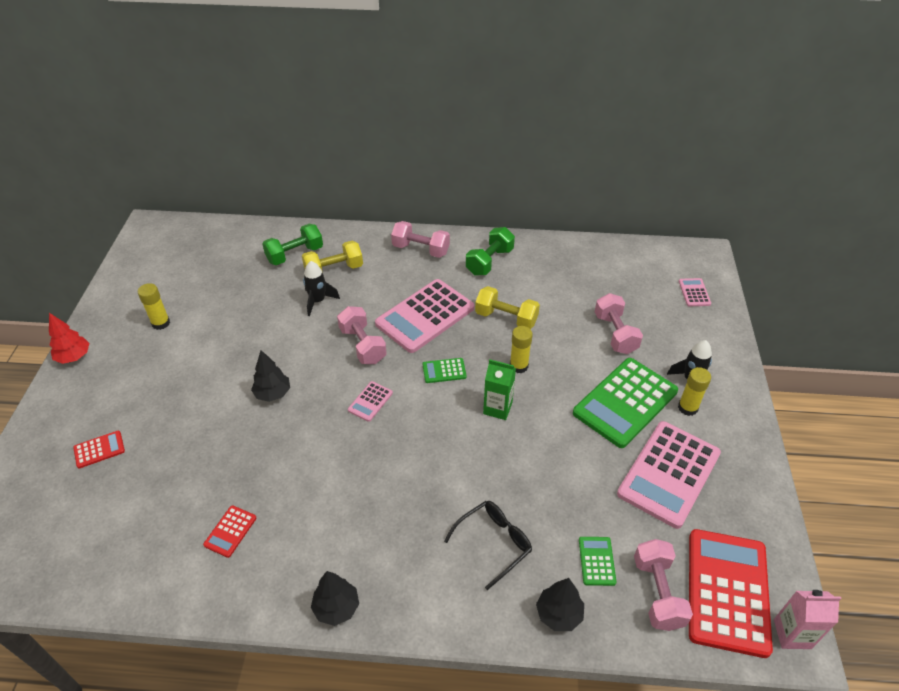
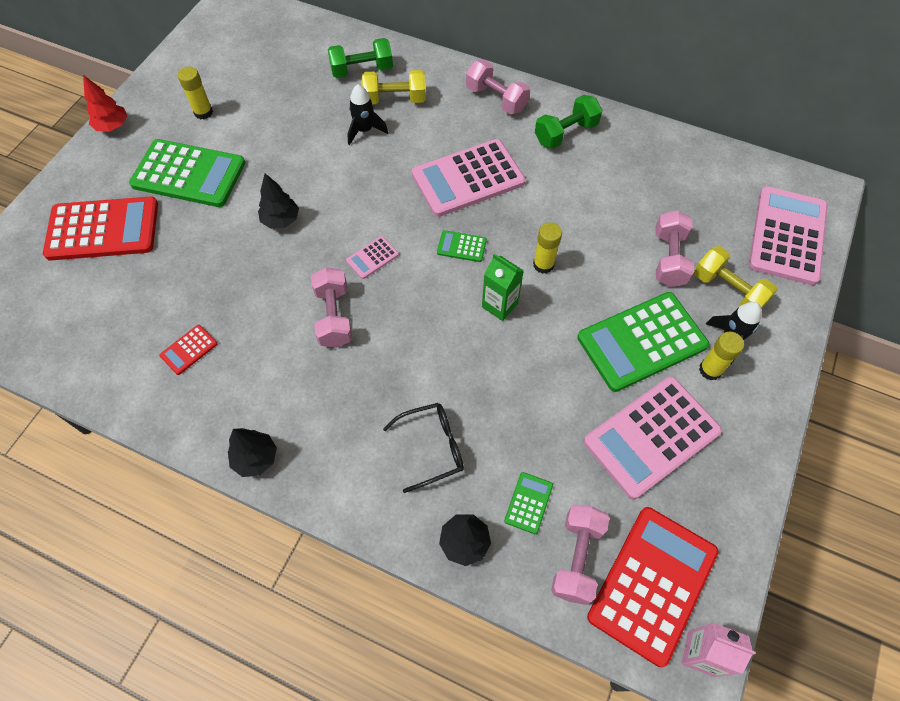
camera: 20 degrees right, 15 degrees up
red calculator [73,431,125,468] -> red calculator [43,196,158,261], size x2.29
pink dumbbell [337,306,387,364] -> pink dumbbell moved to [311,267,352,348]
yellow dumbbell [475,286,540,329] -> yellow dumbbell moved to [694,246,777,309]
pink calculator [679,278,711,306] -> pink calculator [749,186,828,285], size x2.29
none -> green calculator [129,139,245,207]

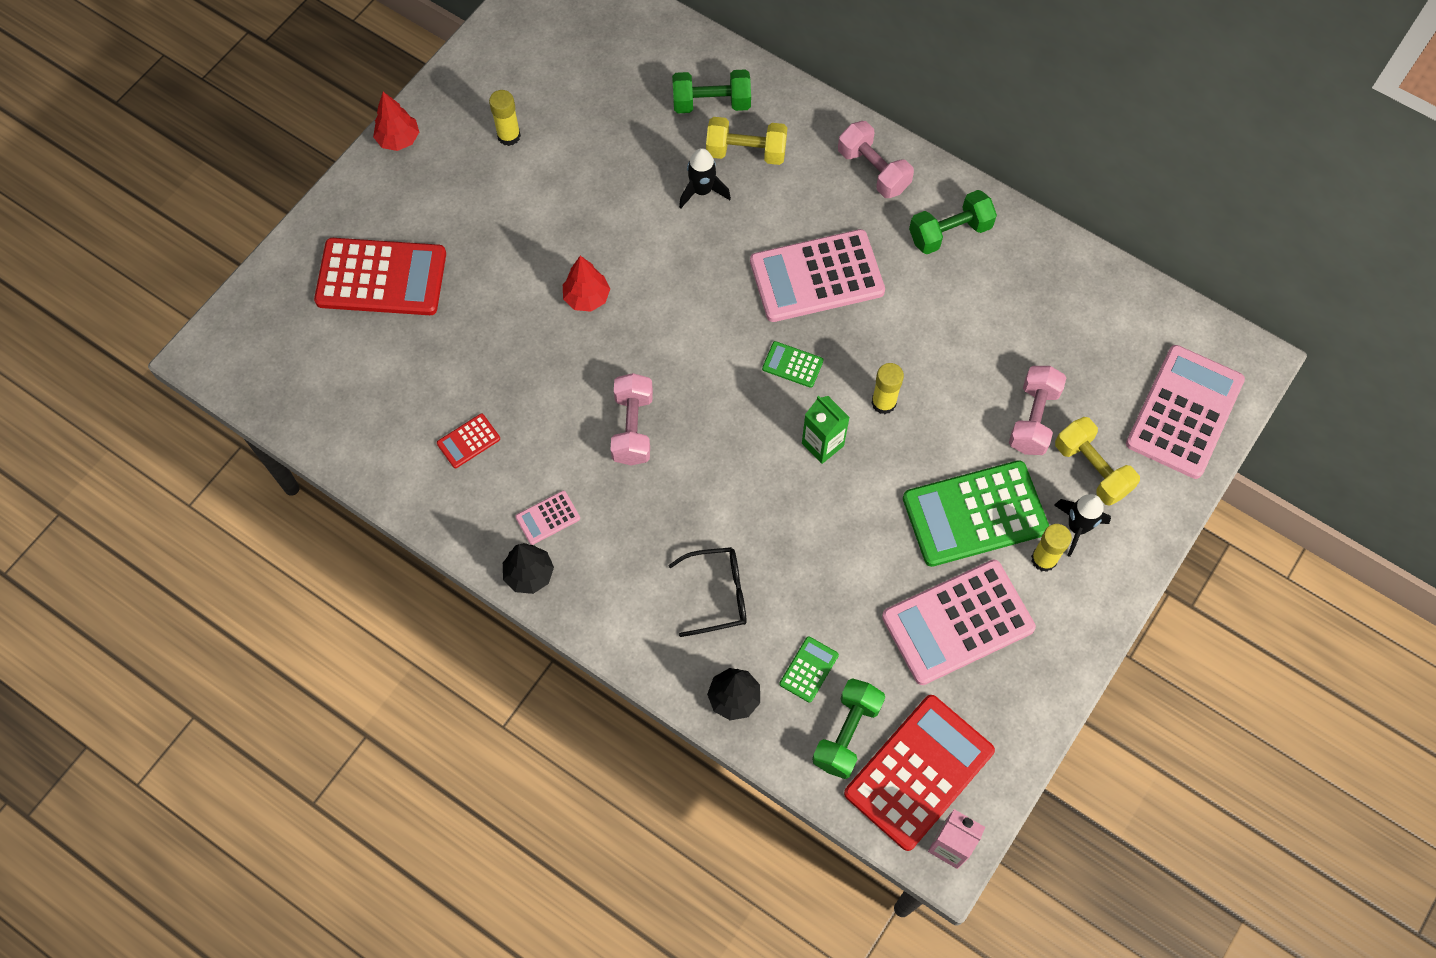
camera: 10 degrees right, 5 degrees up
green calculator [129,139,245,207] -> none
black tree [258,173,299,229] -> red tree [563,256,610,312]
pink calculator [346,236,399,279] -> pink calculator moved to [515,491,580,545]
pink dumbbell [551,505,610,605] -> green dumbbell [812,678,885,779]

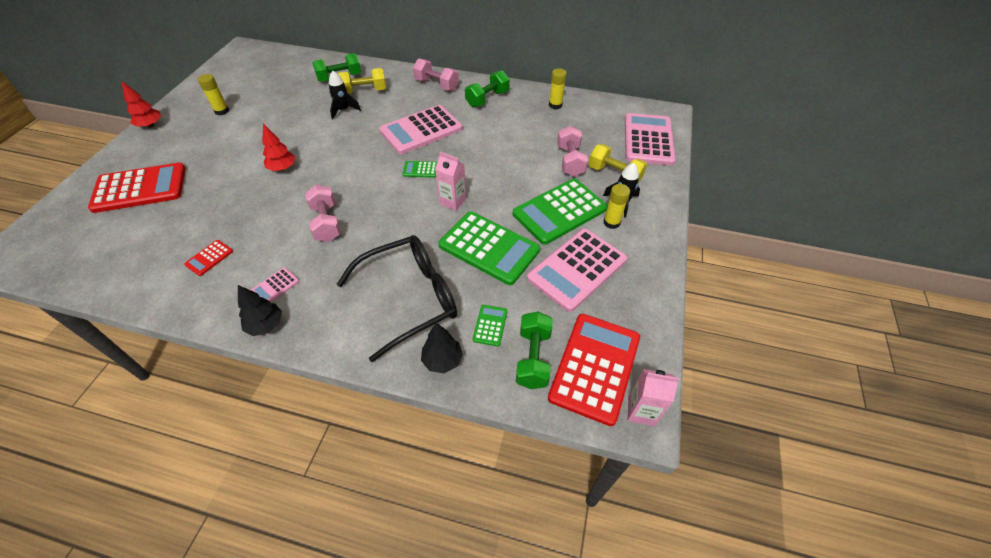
camera: 20 degrees left, 15 degrees down
black glasses [668,547,747,637] -> black glasses [337,235,457,362], size x1.81
green carton [802,396,850,464] -> pink carton [435,152,466,211]
yellow glue stick [871,363,904,414] -> yellow glue stick moved to [549,68,567,109]
none -> green calculator [438,211,540,285]

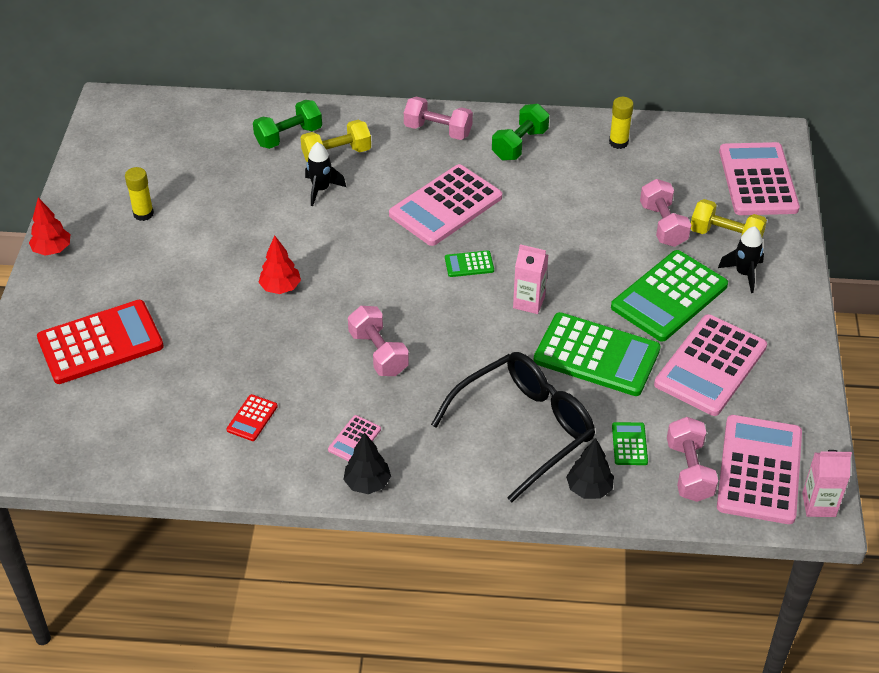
camera: 10 degrees left, 5 degrees down
green dumbbell [516,312,553,389] -> pink dumbbell [667,417,718,502]
red calculator [548,314,640,426] -> pink calculator [717,415,802,524]
yellow glue stick [603,184,630,229] -> none

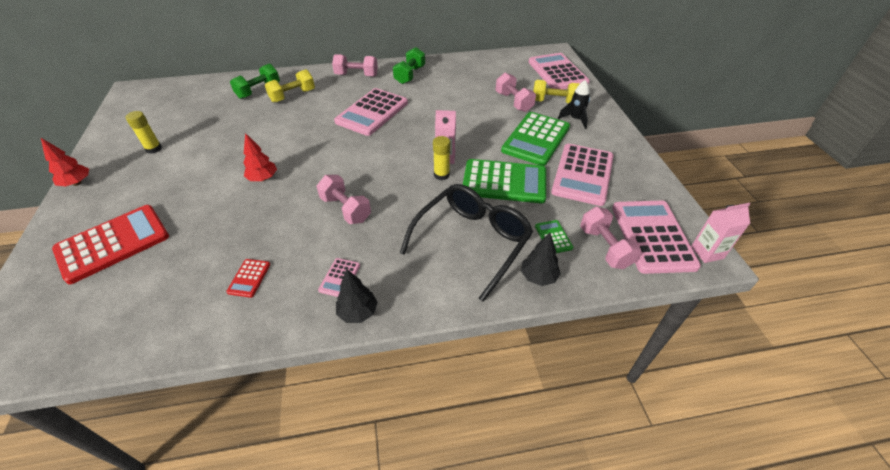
camera: 15 degrees left, 0 degrees up
black rocket [305,142,346,206] -> none
green calculator [445,250,494,277] -> none
yellow glue stick [609,97,634,149] -> yellow glue stick moved to [433,136,450,180]

